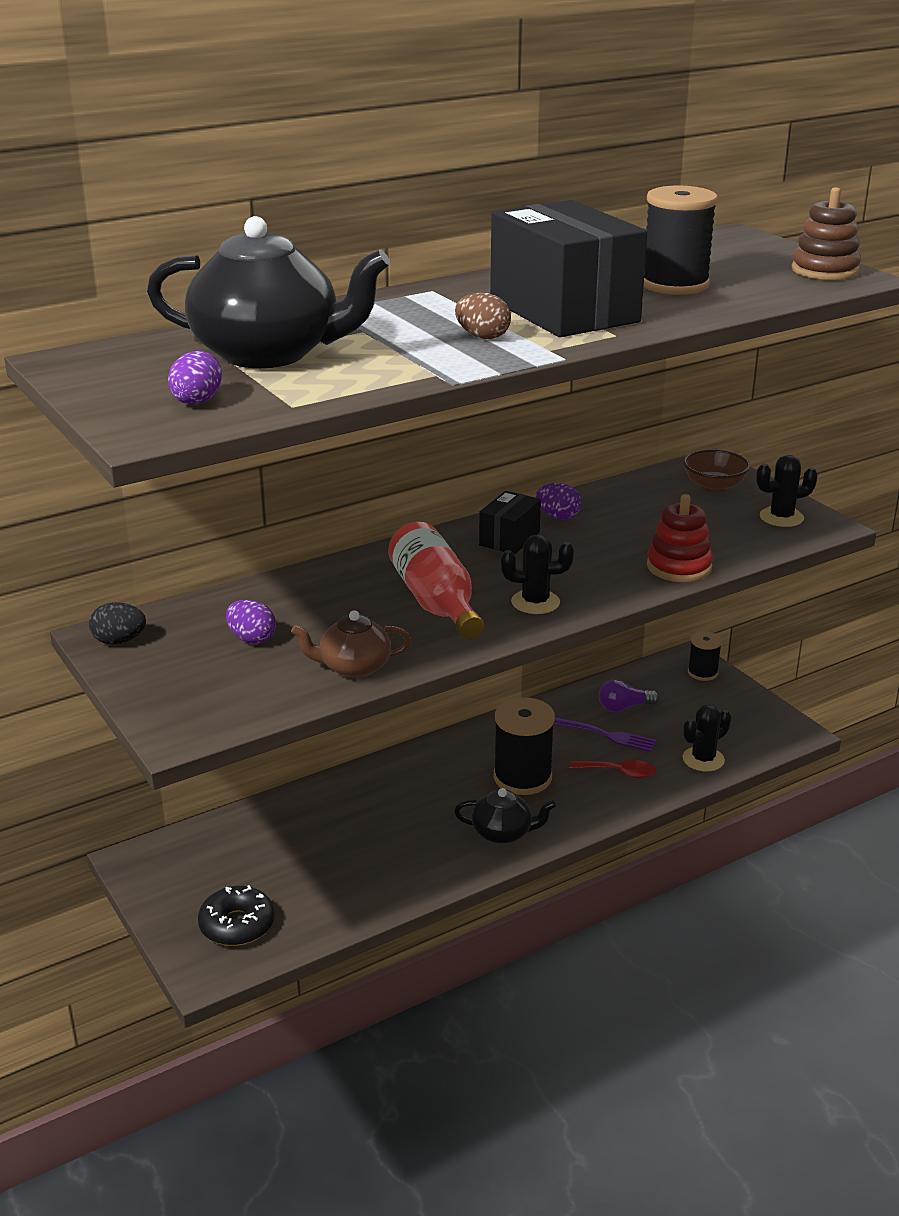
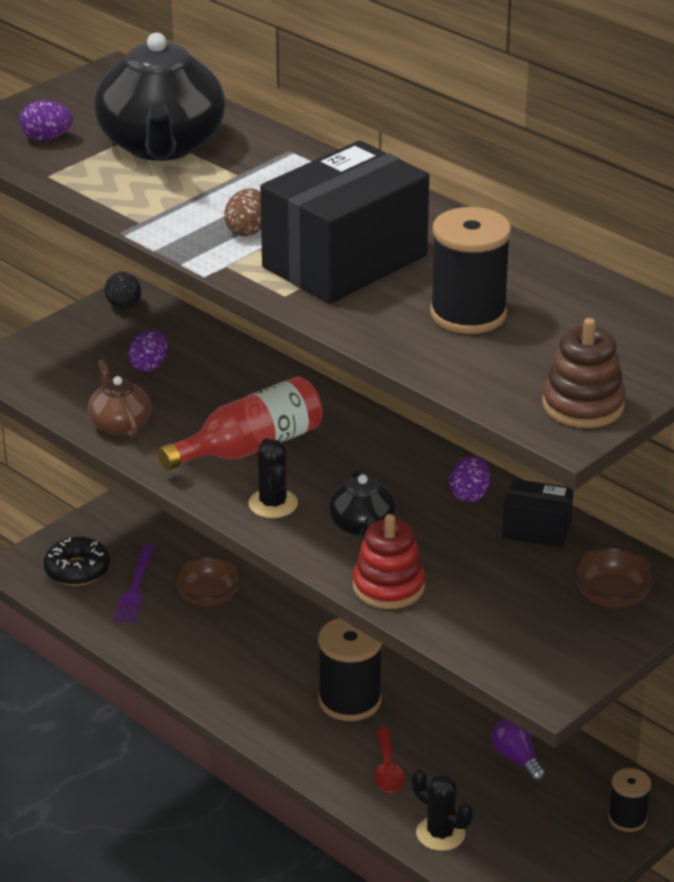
camera: 75 degrees right, 5 degrees up
black teapot [454,788,556,844] -> black teapot moved to [329,468,396,539]
black box [479,491,541,555] -> black box moved to [502,479,573,548]
purple fork [553,717,657,752] -> purple fork moved to [114,544,155,623]
black cactus [756,455,818,527] -> none
none -> brown bowl [174,556,242,606]

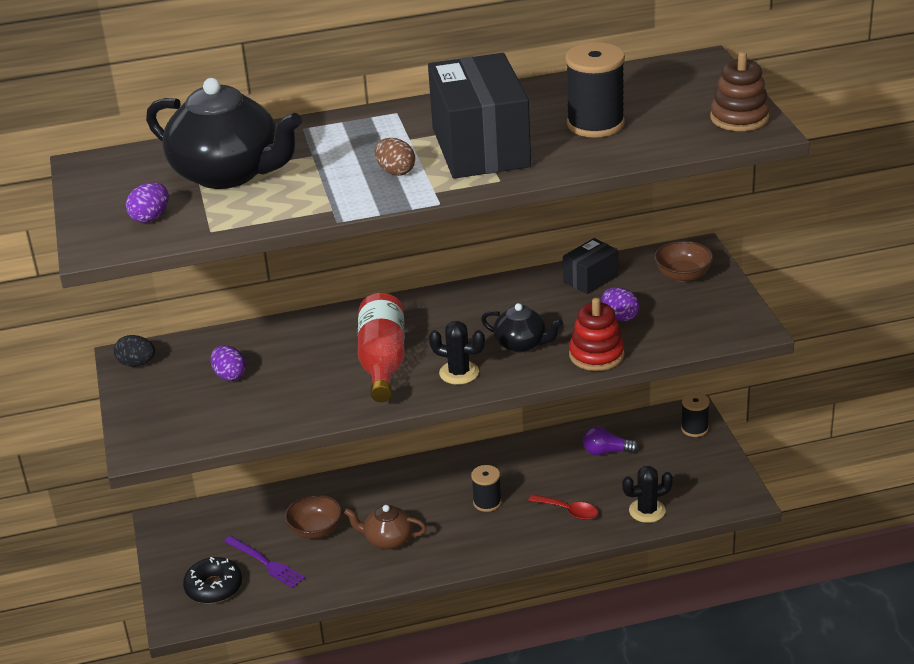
camera: 55 degrees left, 0 degrees up
brown teapot [88,359,151,438] -> brown teapot moved to [344,505,426,549]
black spool [318,618,382,721] -> black spool [471,465,502,512], size x0.57
purple egg [450,456,490,502] -> purple egg moved to [602,287,640,321]

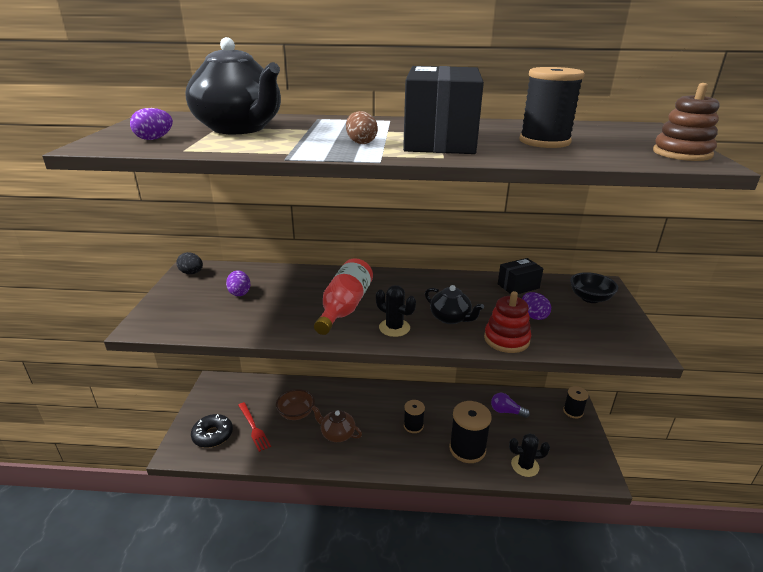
camera: 15 degrees right, 5 degrees down
purple fork [224,536,305,588] -> red fork [238,402,271,452]
red spoon [528,494,598,520] -> black spool [449,401,492,463]
brown bowl [654,241,713,282] -> black bowl [570,272,618,303]

